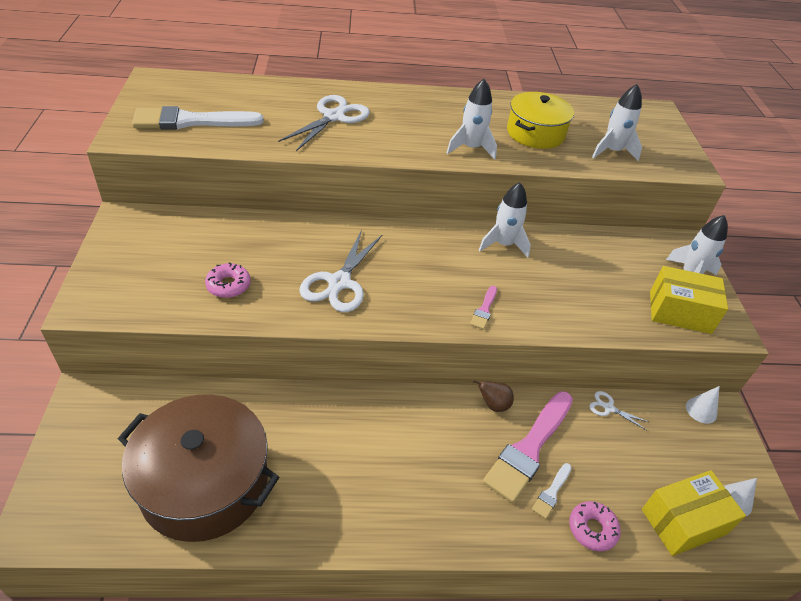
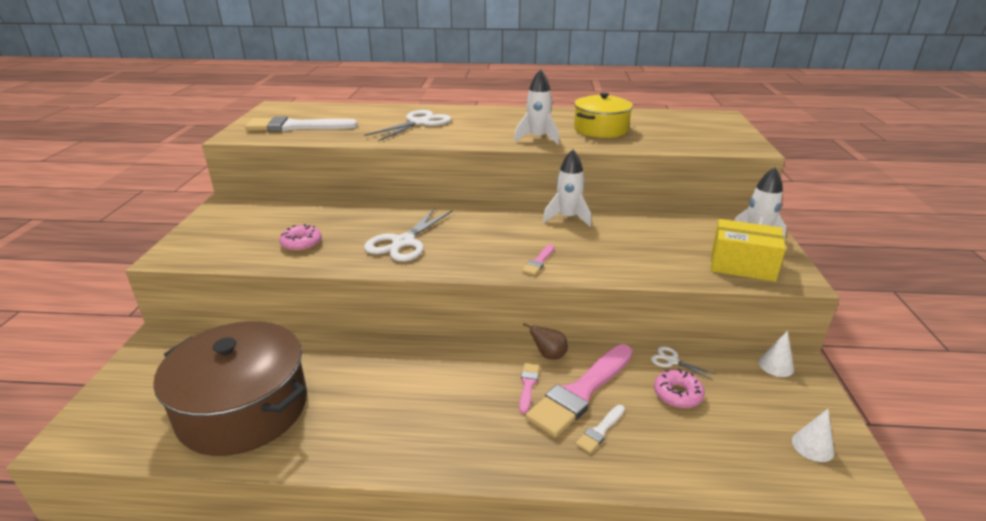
camera: 10 degrees right, 15 degrees down
pink donut [569,501,621,552] -> pink donut moved to [654,369,705,408]
white rocket [592,84,642,161] -> none
yellow box [642,470,746,556] -> none
none -> pink brush [519,363,540,414]

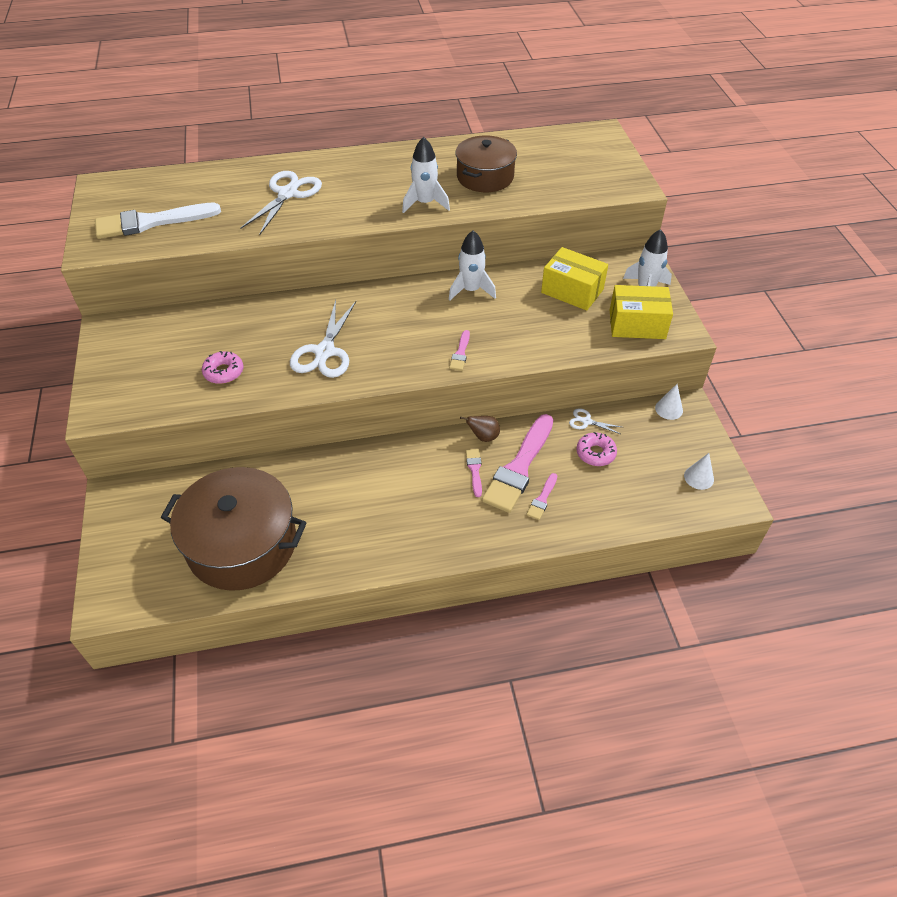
camera: 15 degrees left, 20 degrees up
yellow pot [574,93,633,138] -> brown pot [456,135,517,192]
white brush [576,405,625,453] -> pink brush [526,473,557,520]
none -> yellow box [541,247,608,311]

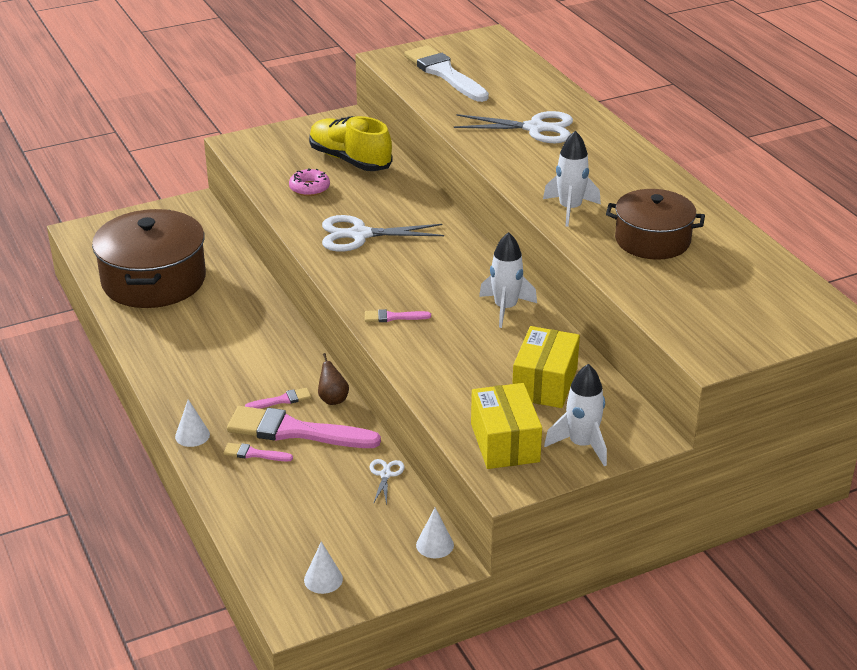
camera: 75 degrees right, 15 degrees down
pink donut [576,432,617,466] -> none
none -> white cone [175,399,210,447]
none -> yellow shoe [309,116,392,171]

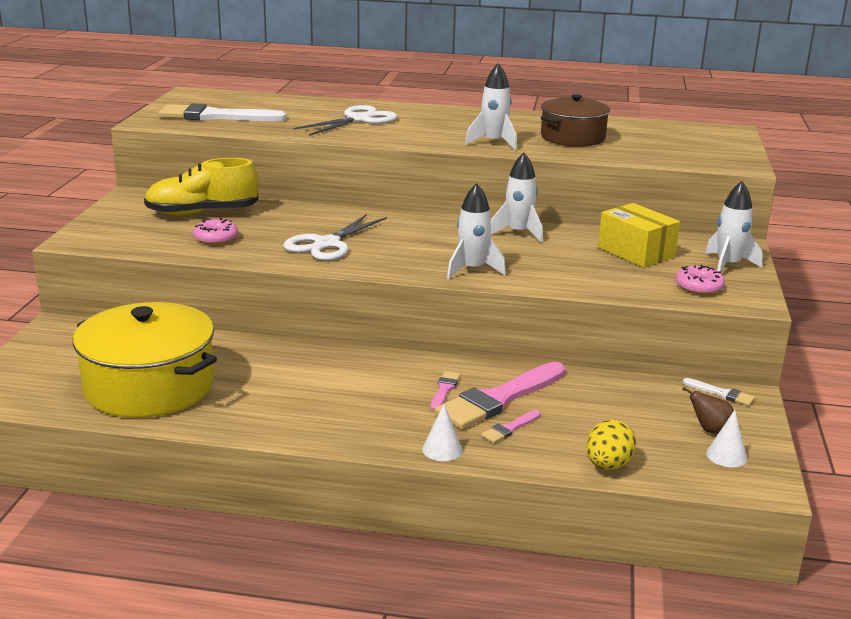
camera: 55 degrees left, 10 degrees down
brown pot [92,209,206,308] -> yellow pot [73,302,217,418]
brown pear [318,353,349,405] -> brown pear moved to [682,387,734,434]
pink brush [365,309,431,322] -> white rocket [447,183,506,279]
white scissors [370,459,405,505] -> none
white cone [416,508,454,558] -> white brush [683,378,755,406]
yellow box [471,383,542,469] -> pink donut [675,265,725,295]
none -> yellow egg [586,419,636,470]

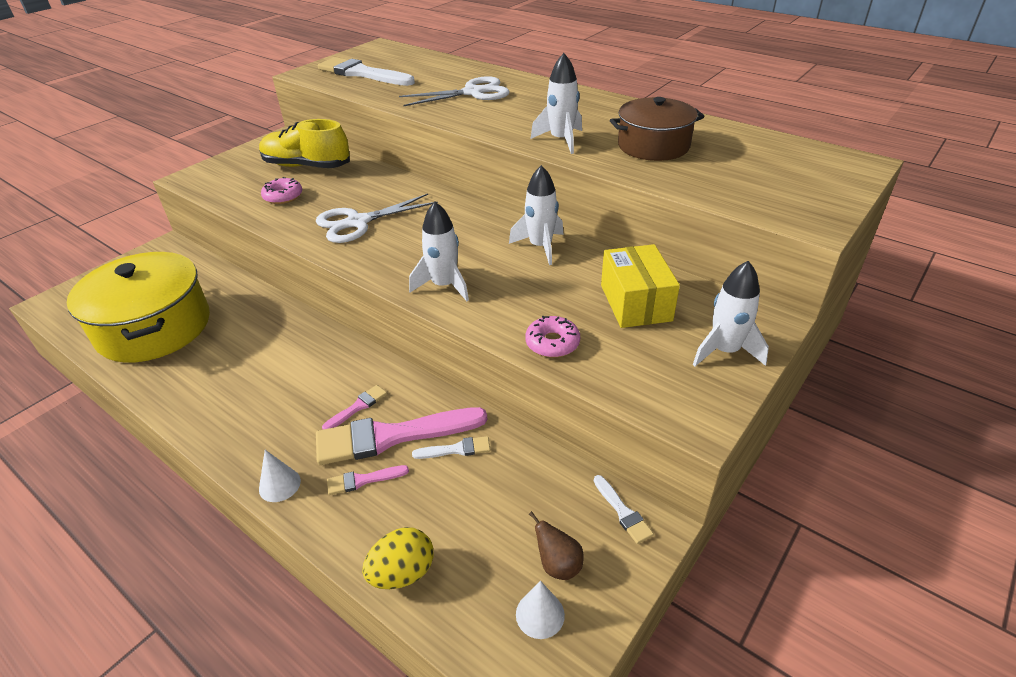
camera: 30 degrees right, 15 degrees up
pink donut [675,265,725,295] -> pink donut moved to [525,316,580,358]
none -> white brush [412,436,491,459]

